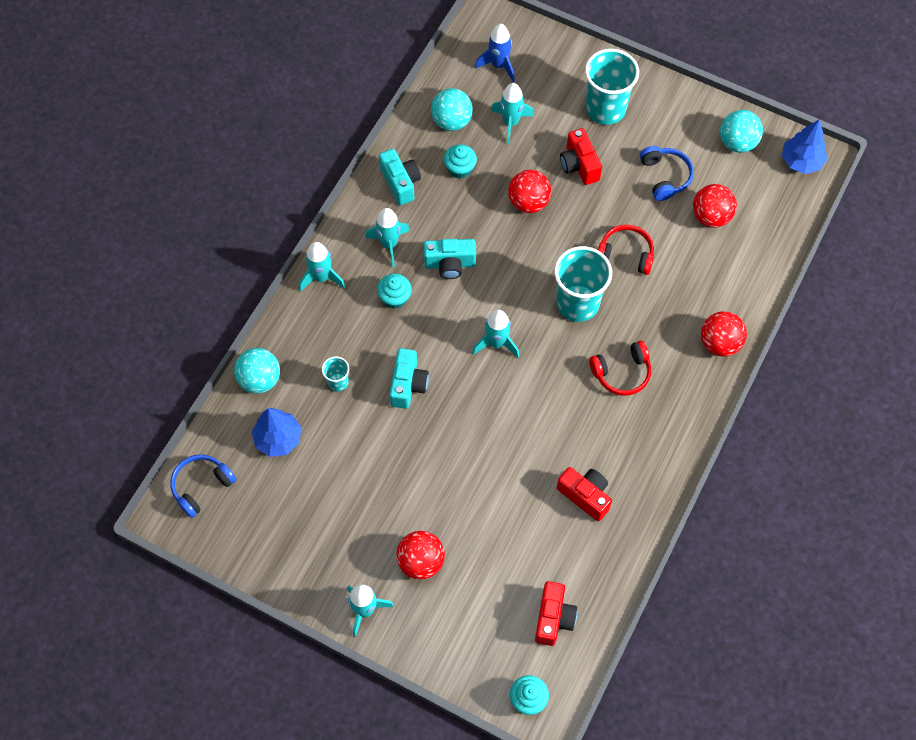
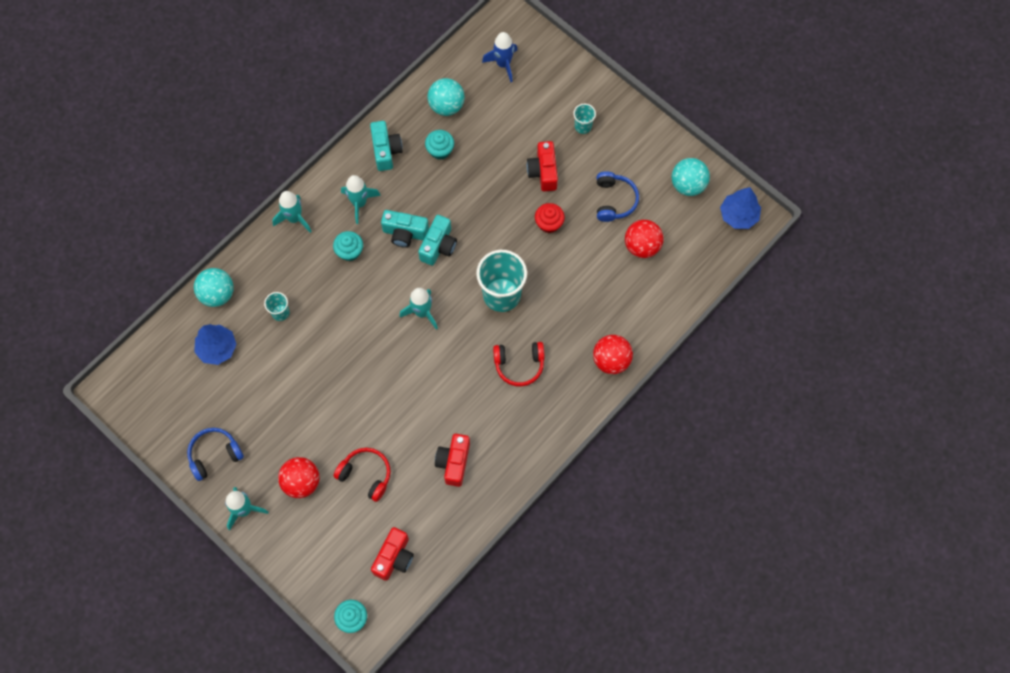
camera: 15 degrees right, 5 degrees up
blue headphones [170,454,237,518] -> blue headphones moved to [187,428,244,481]
turquoise camera [389,348,429,409] -> turquoise camera moved to [418,215,457,266]
turquoise rocket [491,83,534,144] -> none
red ball [508,170,551,213] -> none
red camera [557,467,612,521] -> red camera turned 135 degrees counterclockwise [435,434,470,487]
turquoise cup [585,49,639,125] -> turquoise cup [573,104,596,134], size x0.48
red headphones [598,224,654,275] -> red headphones moved to [334,448,391,502]
none -> red cupcake [535,203,565,233]

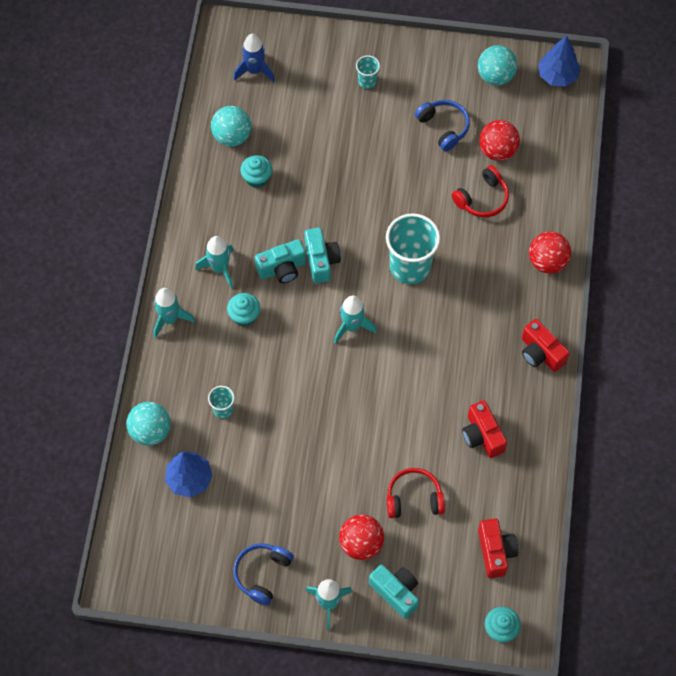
camera: 35 degrees left, 5 degrees down
turquoise camera [370,121,403,171] -> turquoise camera moved to [369,565,419,619]
red headphones [493,342,545,387] -> red headphones moved to [452,165,509,217]
red camera [527,141,558,191] -> red camera moved to [522,319,570,372]
red cupcake [535,203,565,233] -> none

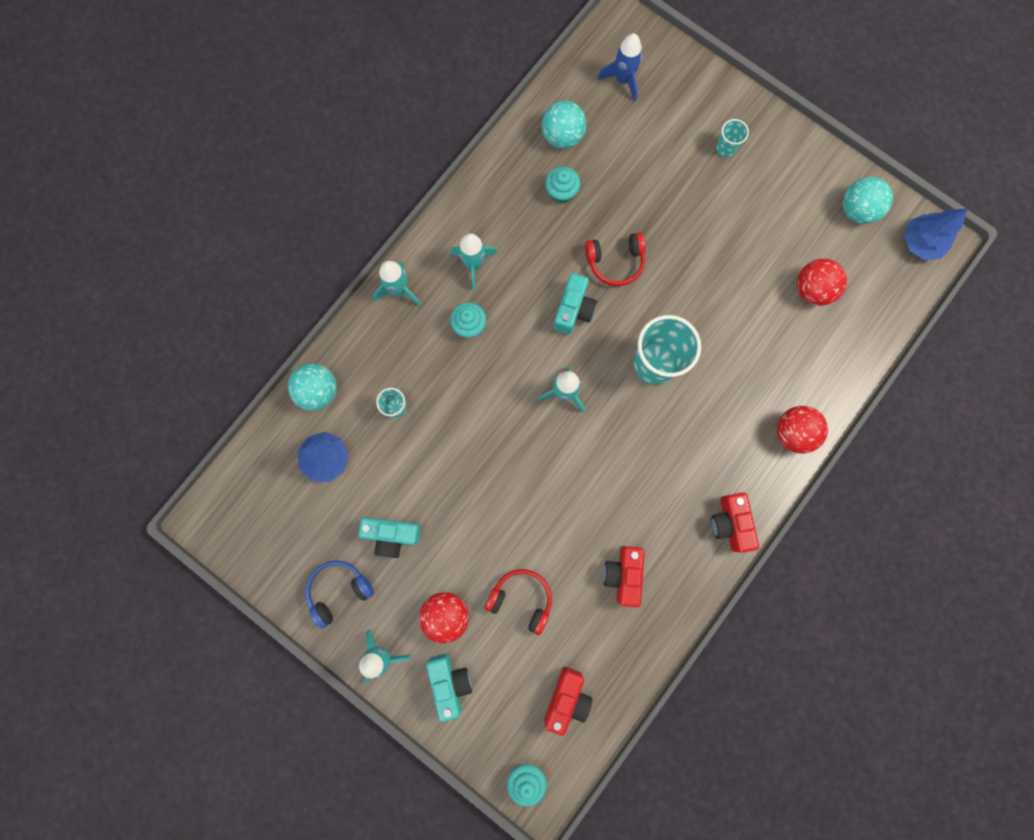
camera: 30 degrees right, 15 degrees up
turquoise camera [255,239,306,283] -> turquoise camera moved to [358,517,421,558]
blue headphones [415,100,470,151] -> none
red headphones [452,165,509,217] -> red headphones moved to [585,232,646,286]

